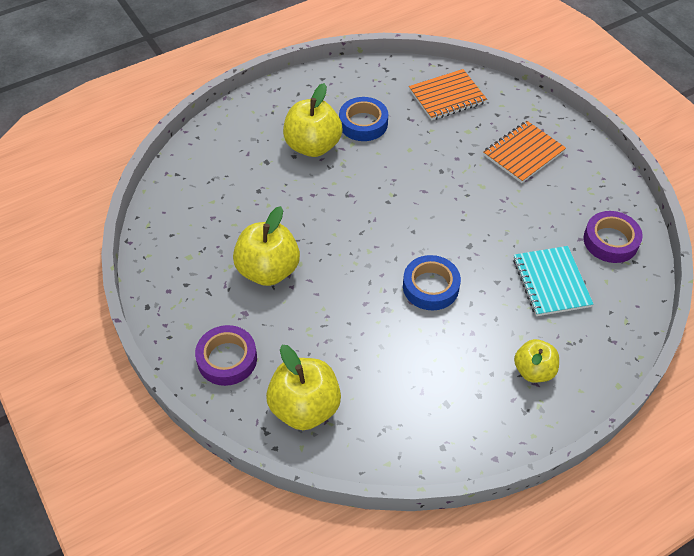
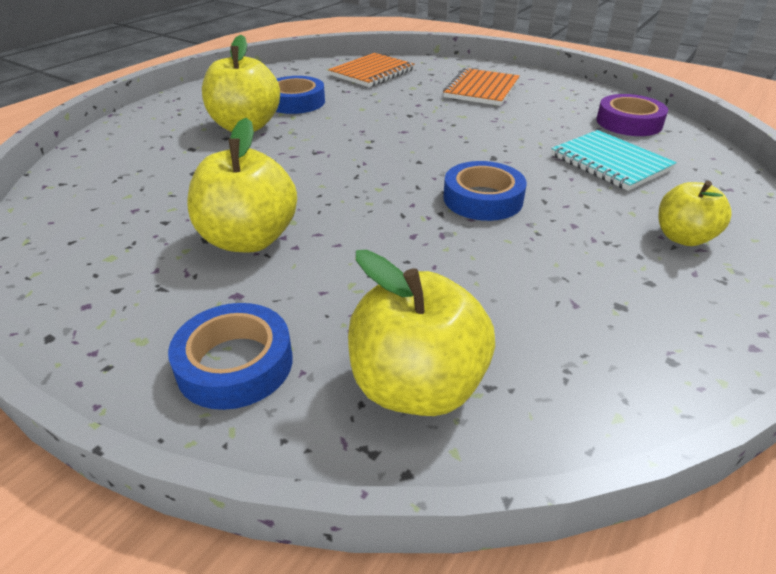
camera: 25 degrees left, 15 degrees down
purple tape [195,325,257,386] -> blue tape [168,303,292,410]

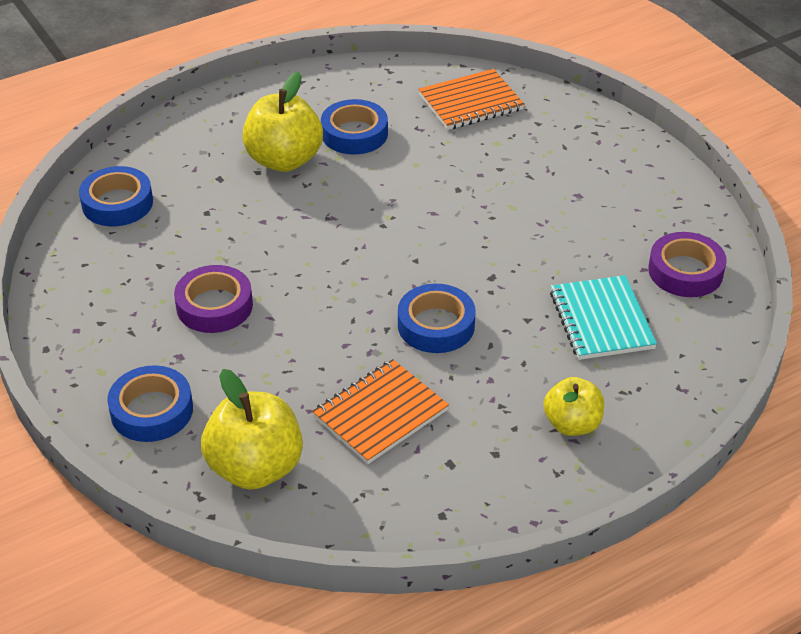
camera: 25 degrees right, 5 degrees up
yellow apple [187,118,297,252] -> purple tape [174,265,253,333]
orange notebook [443,68,520,106] -> orange notebook moved to [312,359,449,464]
none -> blue tape [79,166,153,226]

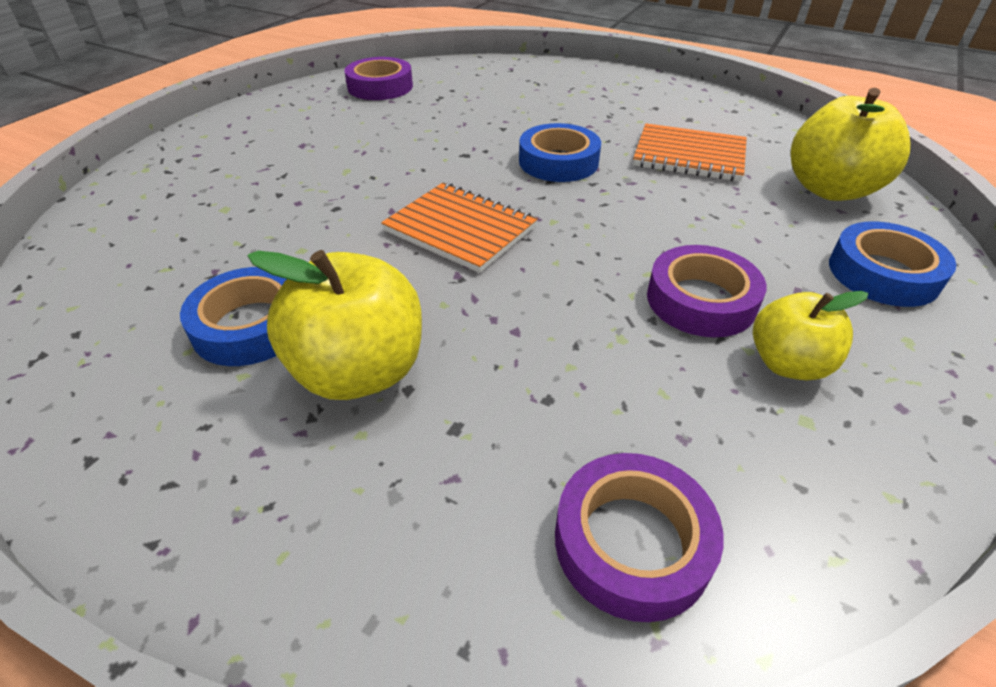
camera: 120 degrees left, 0 degrees up
blue tape [79,166,153,226] -> purple tape [555,453,724,622]
orange notebook [418,69,524,130] -> orange notebook moved to [381,182,538,273]
yellow apple [543,377,604,436] -> yellow apple moved to [753,291,868,380]
turquoise notebook [550,275,657,360] -> none

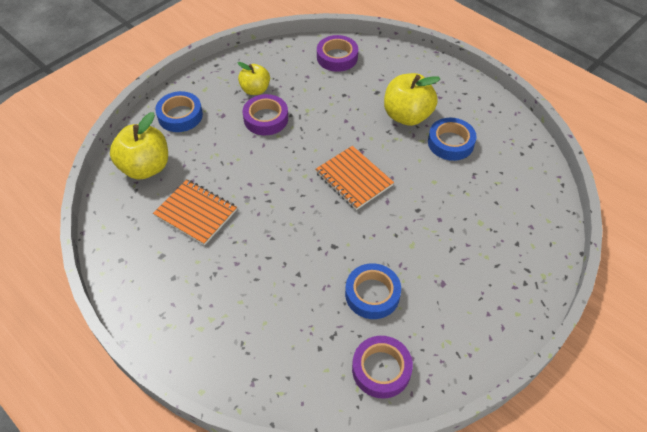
camera: 165 degrees left, 10 degrees up
blue tape [519,123,601,182] -> blue tape moved to [345,263,401,319]

